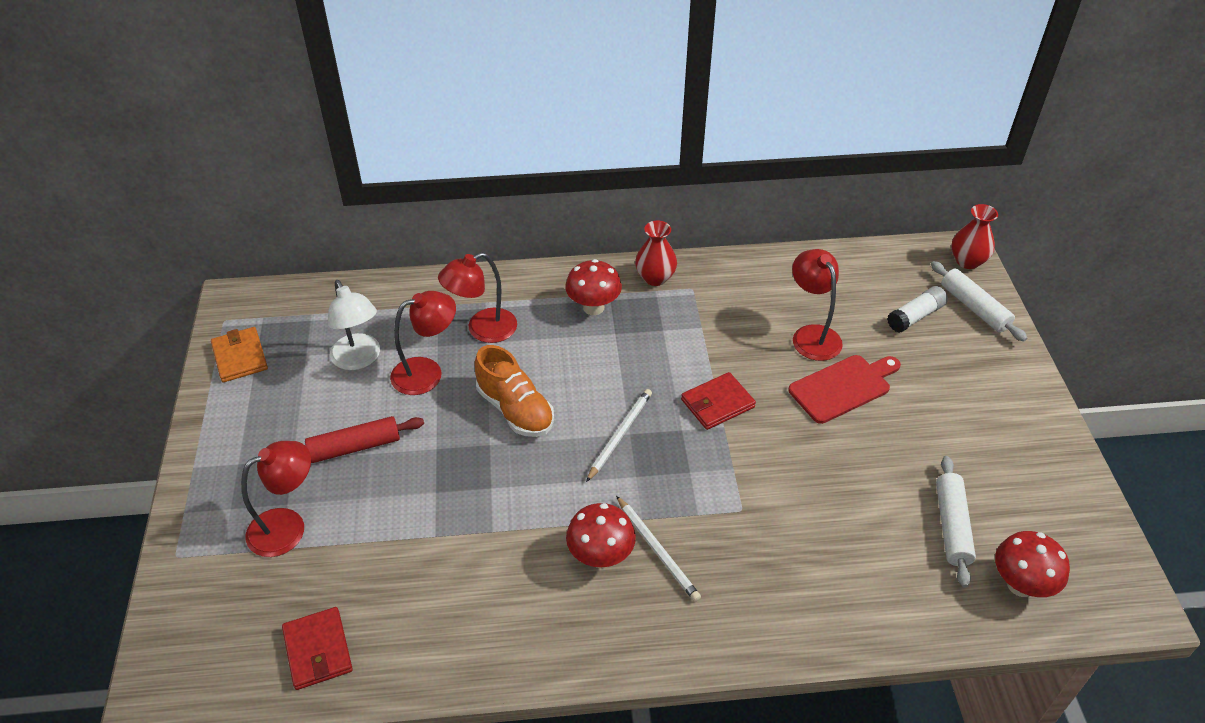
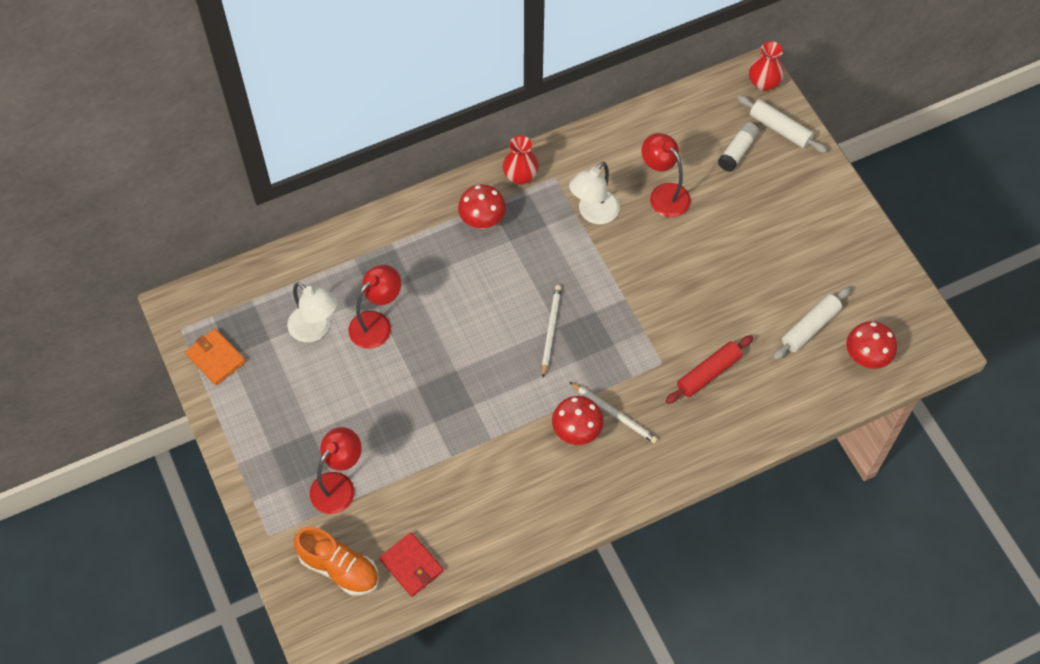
camera: 20 degrees left, 15 degrees up
red rolling pin [305,416,424,463] -> red rolling pin moved to [666,335,753,404]
red lamp [438,252,517,343] -> none
orange shoe [475,345,554,437] -> orange shoe moved to [294,527,379,596]
red wallet [681,372,756,430] -> none
red cutting board [788,355,901,424] -> none
white rolling pin [936,456,976,588] -> white rolling pin turned 60 degrees clockwise [773,287,850,360]
none -> white lamp [569,162,620,224]

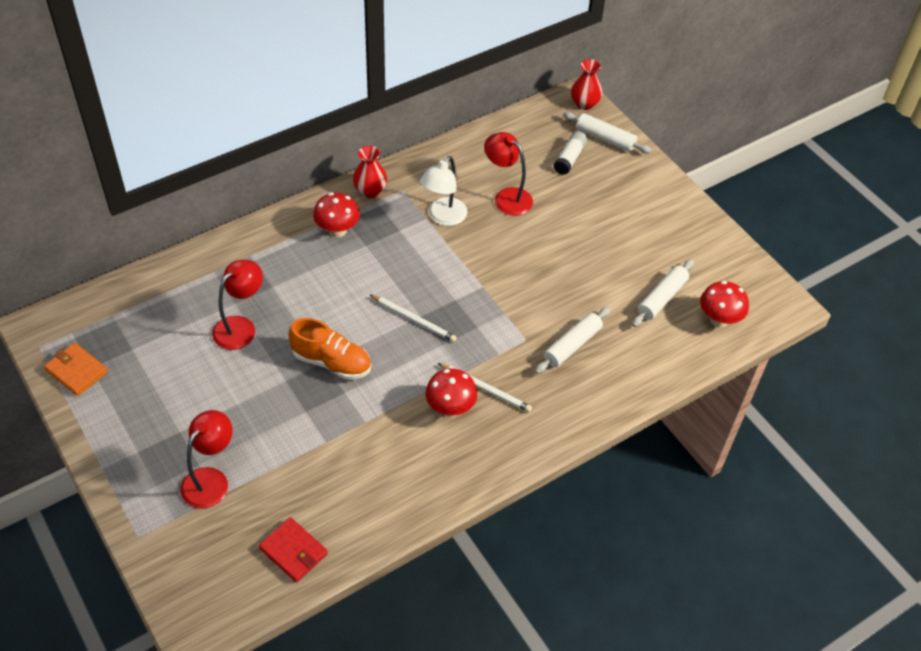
camera: 10 degrees left, 10 degrees down
white lamp [287,282,338,342] -> none
orange shoe [294,527,379,596] -> orange shoe moved to [288,318,371,380]
white pencil [542,285,561,377] -> white pencil turned 120 degrees clockwise [369,294,457,342]
red rolling pin [666,335,753,404] -> white rolling pin [535,307,611,374]

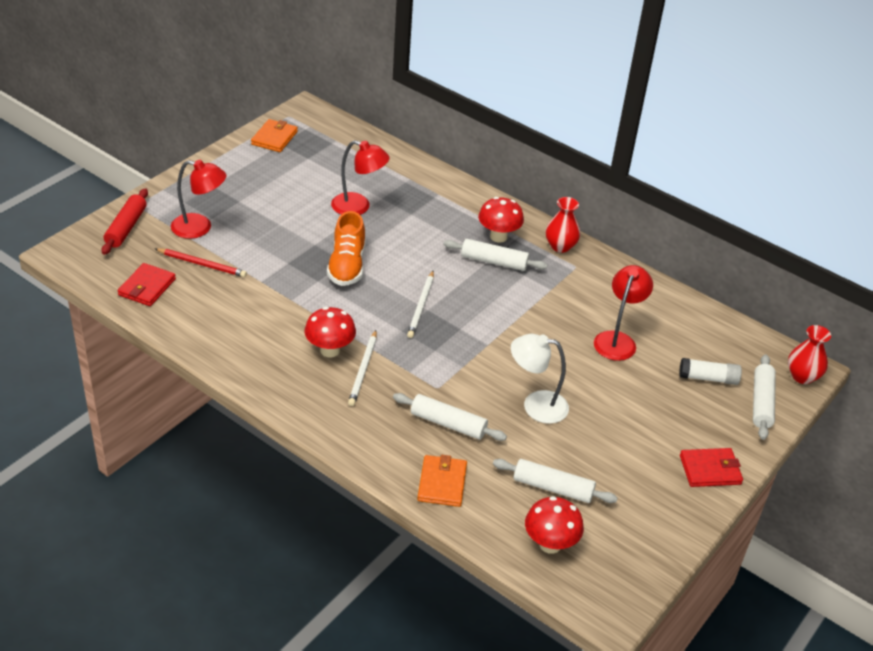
camera: 70 degrees right, 10 degrees down
white lamp [420,156,467,226] -> white lamp moved to [511,334,569,424]
none -> red rolling pin [101,188,148,255]
none -> red pencil [155,248,247,277]
none -> orange wallet [417,455,467,507]
none -> white rolling pin [443,239,547,271]
none -> red wallet [680,448,743,487]

